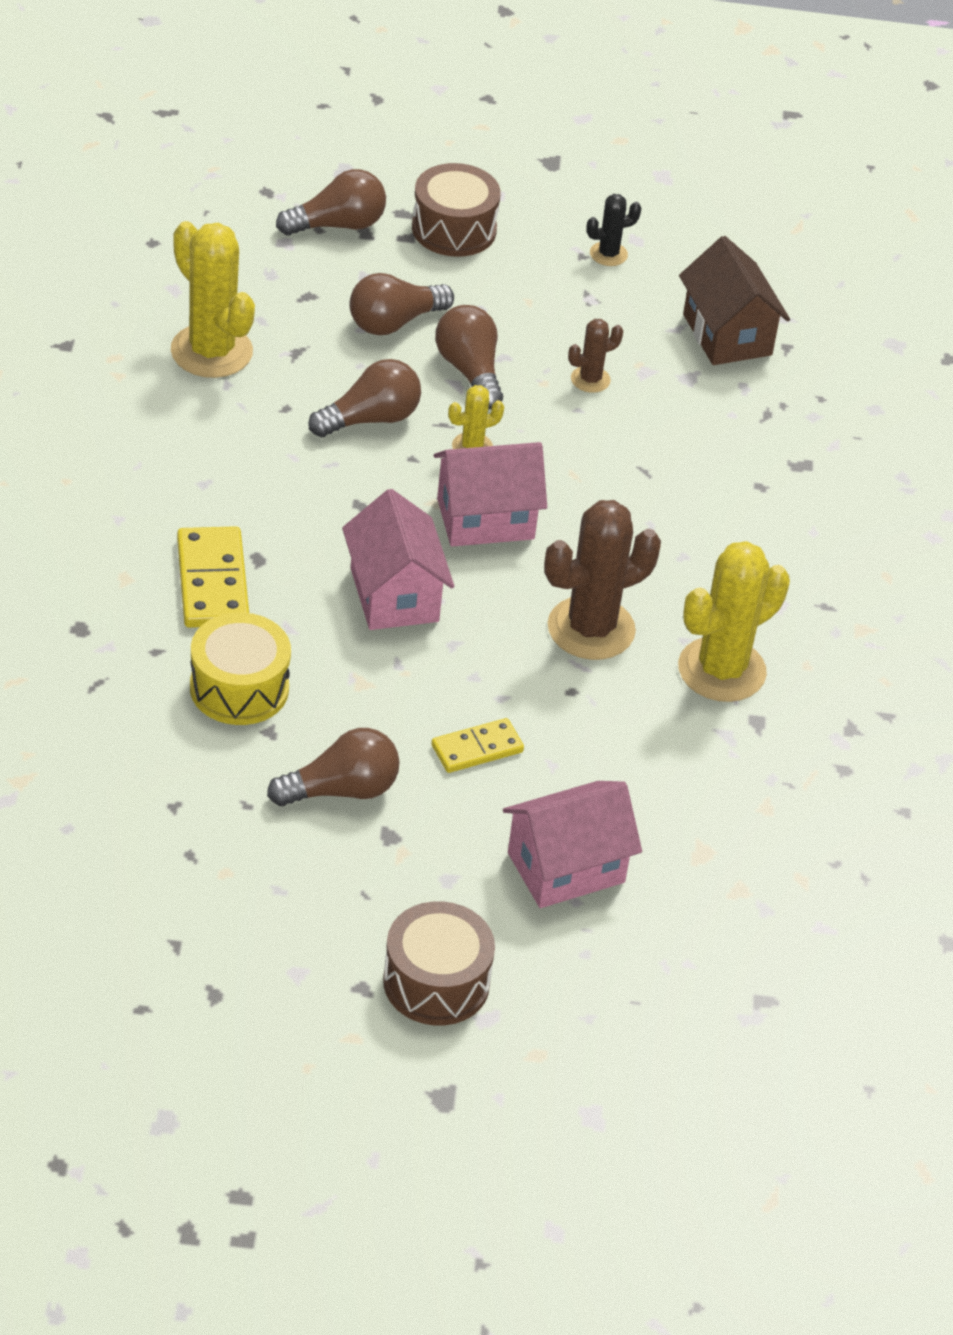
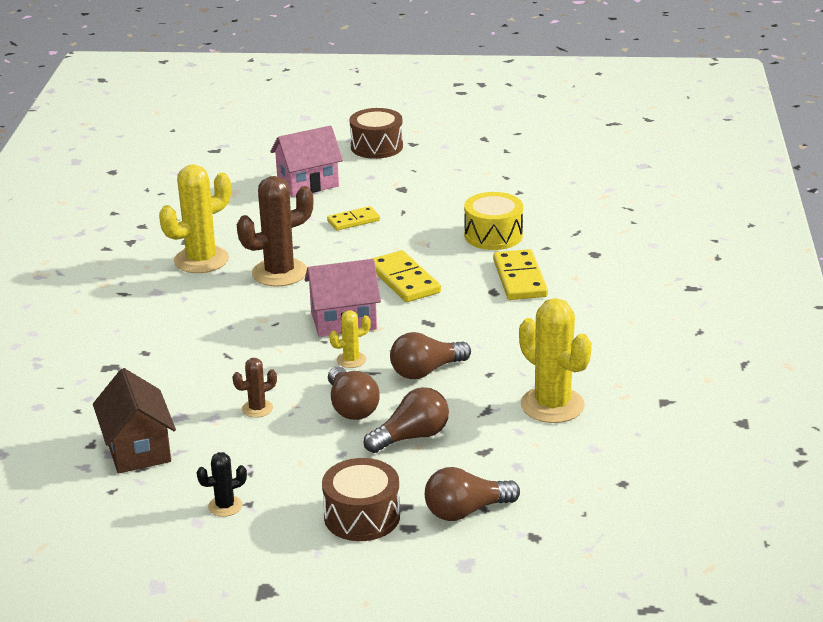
camera: 175 degrees left, 15 degrees down
brown light bulb [267,728,400,806] -> none
pink house [342,489,455,630] -> yellow domino [372,250,441,302]

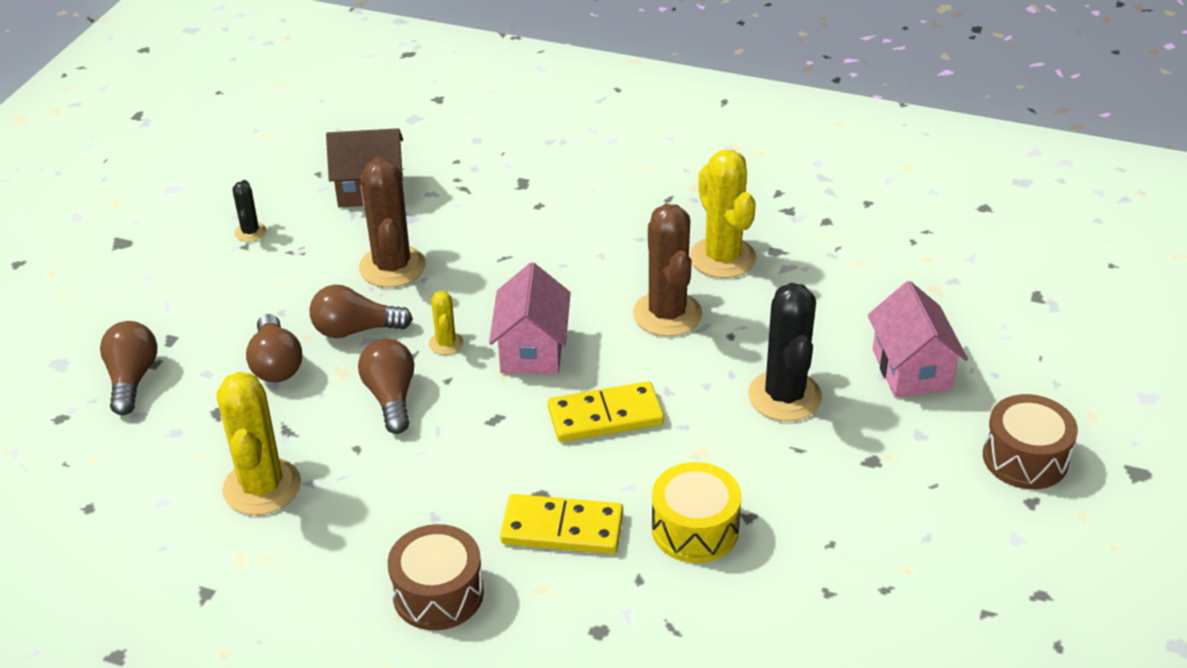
camera: 105 degrees right, 10 degrees up
brown cactus [232,358,277,418] -> brown cactus [359,156,426,287], size x2.04
brown drum [322,458,400,541] -> brown drum moved to [388,524,484,631]
yellow domino [327,206,380,231] -> black cactus [748,283,822,421]
yellow cactus [519,298,592,423] -> yellow cactus turned 75 degrees counterclockwise [217,372,301,515]

